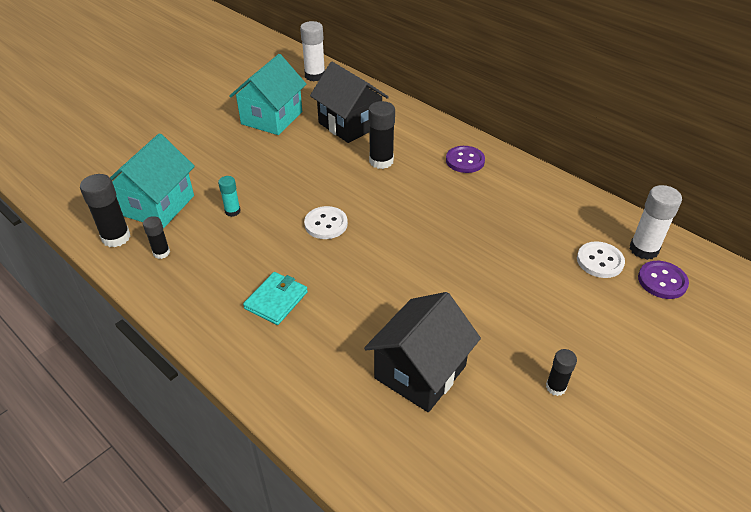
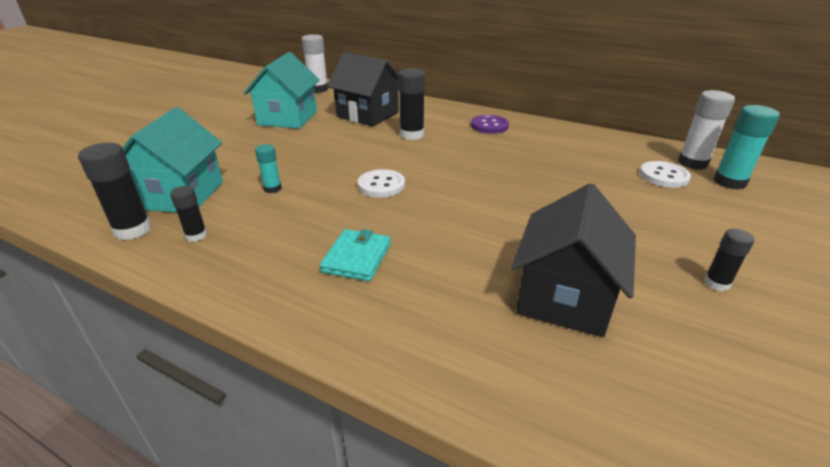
camera: 15 degrees left, 10 degrees down
purple button [638,261,689,299] -> turquoise glue stick [713,105,780,190]

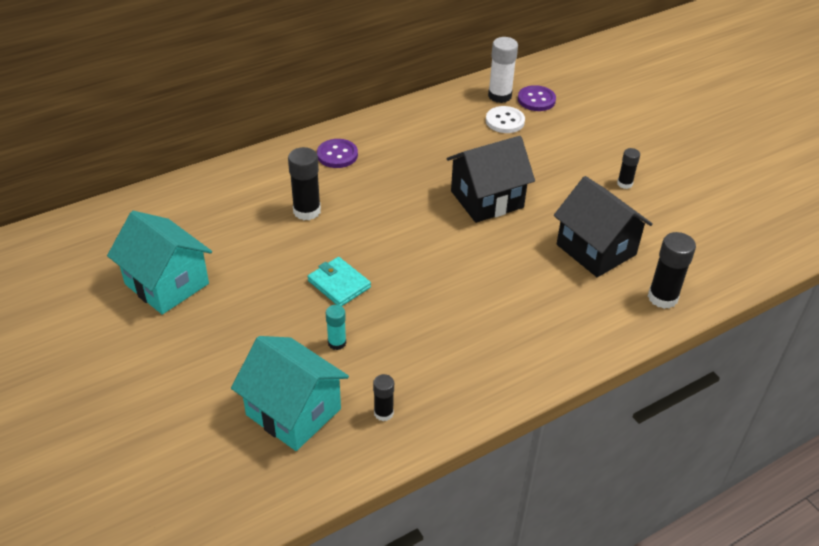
camera: 60 degrees left, 10 degrees up
black glue stick [78,143,152,240] -> black glue stick moved to [648,232,696,309]
white glue stick [301,34,328,93] -> none
turquoise wallet [320,229,391,281] -> turquoise wallet moved to [308,257,371,306]
black house [327,52,399,126] -> black house moved to [446,136,535,223]
white button [358,169,405,198] -> none
turquoise glue stick [713,105,780,190] -> purple button [518,85,556,111]

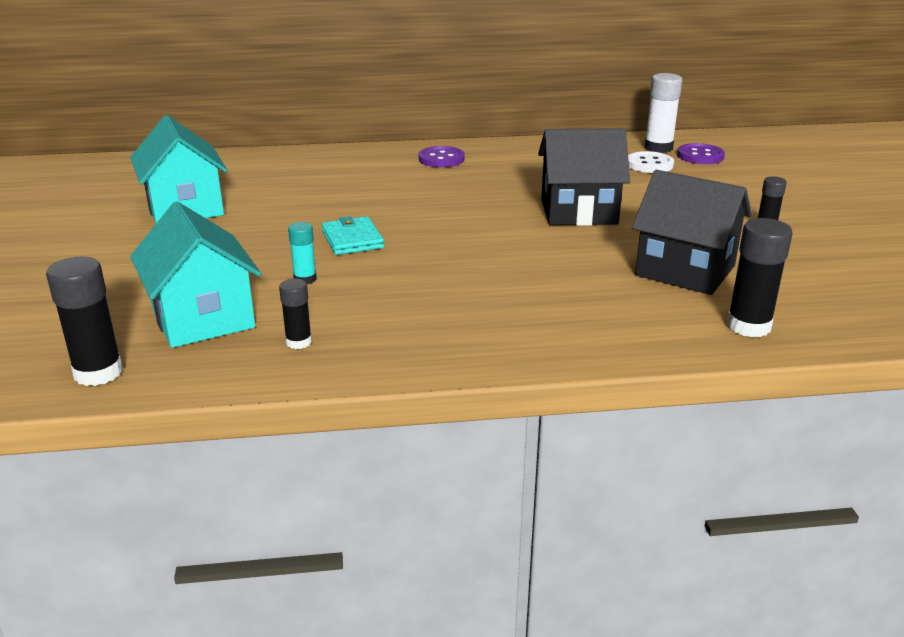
camera: 25 degrees right, 15 degrees down
black glue stick [288,147,321,220] -> black glue stick moved to [46,257,123,386]
black house [554,176,653,277] -> black house turned 45 degrees counterclockwise [632,170,752,295]

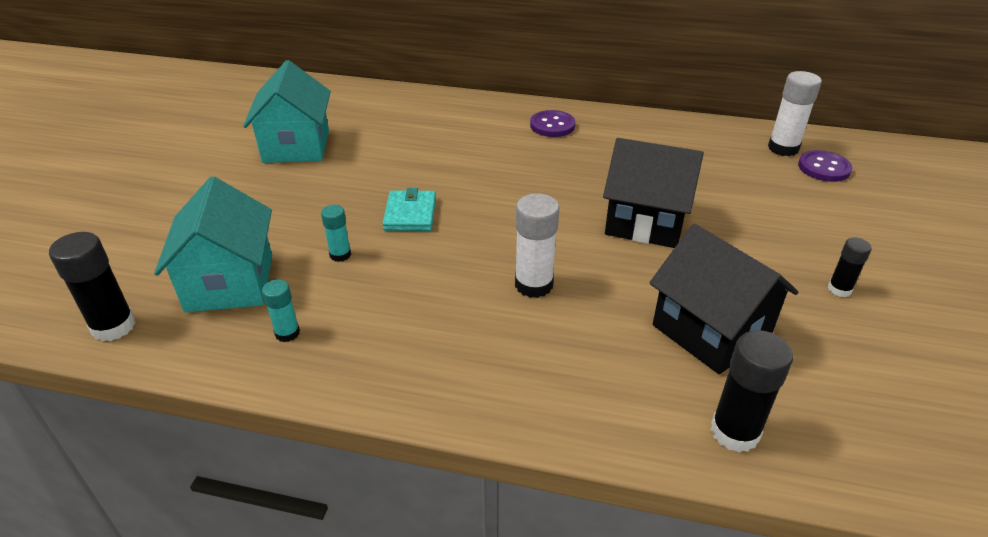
camera: 20 degrees right, 10 degrees up
black glue stick [279,279,312,349] -> turquoise glue stick [262,279,300,342]
white button [628,151,674,173] -> none
none -> white glue stick [515,193,560,298]

